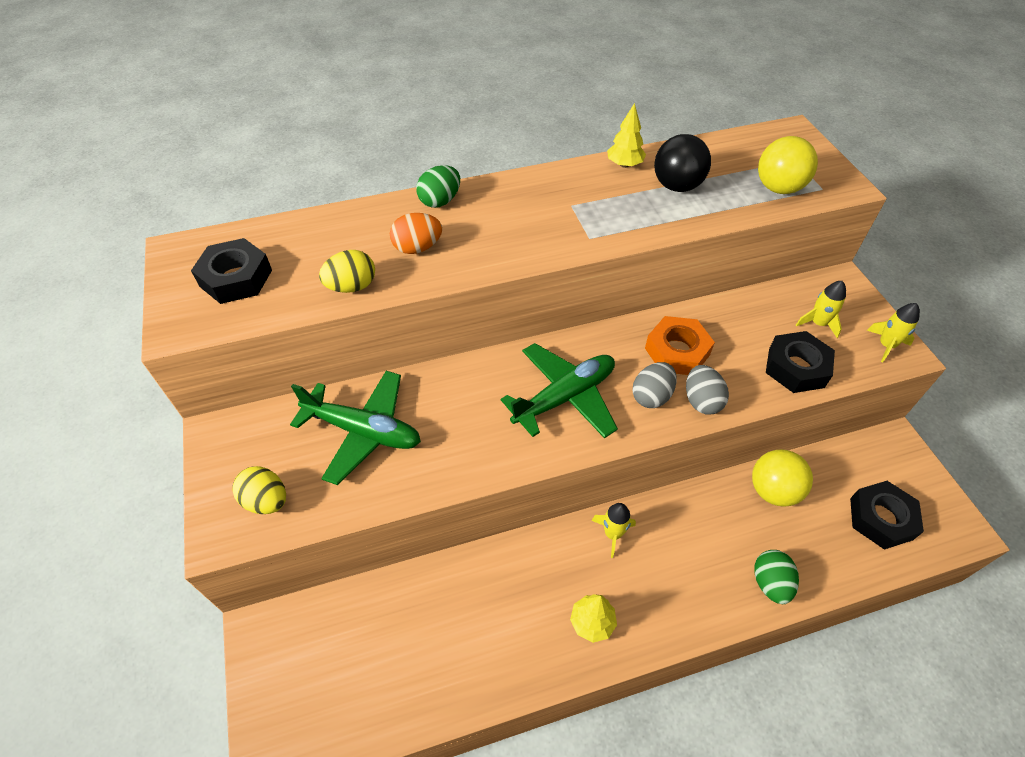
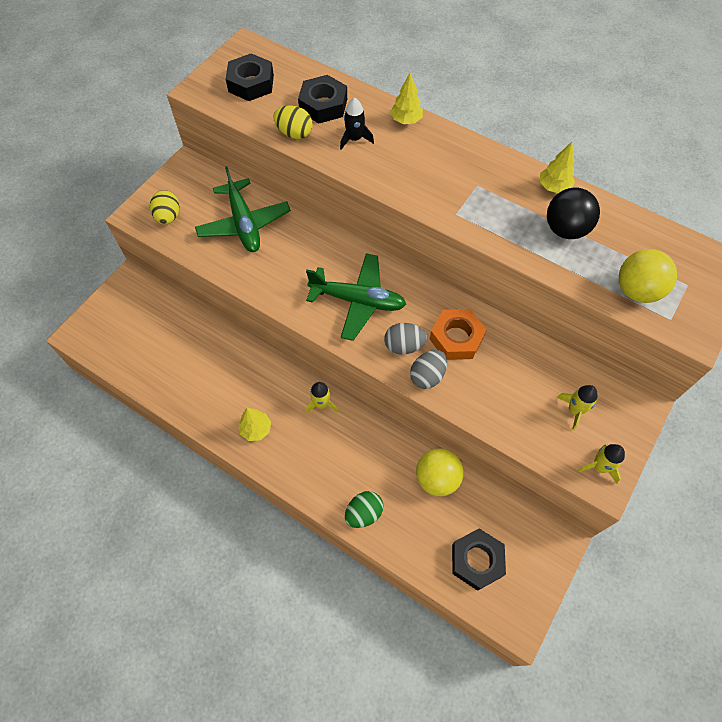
camera: 50 degrees right, 10 degrees up
orange egg [390,213,442,254] -> black rocket [340,98,374,150]
green egg [416,165,460,208] -> yellow tree [390,73,423,124]
black nut [766,331,835,393] -> black nut moved to [298,75,347,124]

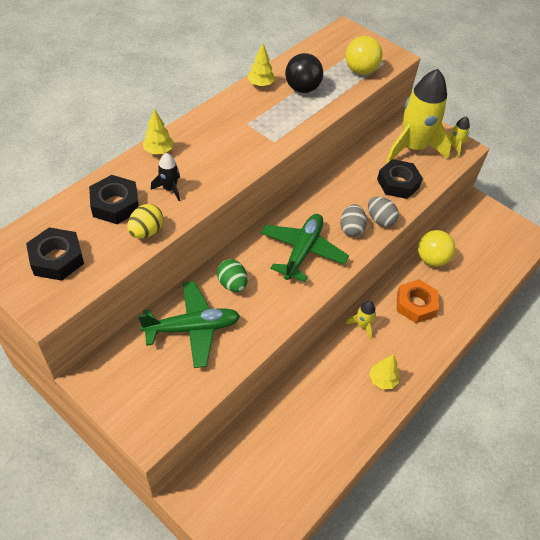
camera: 85 degrees left, 10 degrees down
yellow egg [150,190,180,225] -> none
green egg [345,491,383,528] -> green egg moved to [217,259,248,292]
orange nut [430,309,487,360] -> orange nut moved to [397,279,439,323]
black nut [452,528,506,591] -> black nut moved to [377,159,423,199]
yellow rocket [557,385,598,430] -> yellow rocket [386,69,452,163], size x2.38

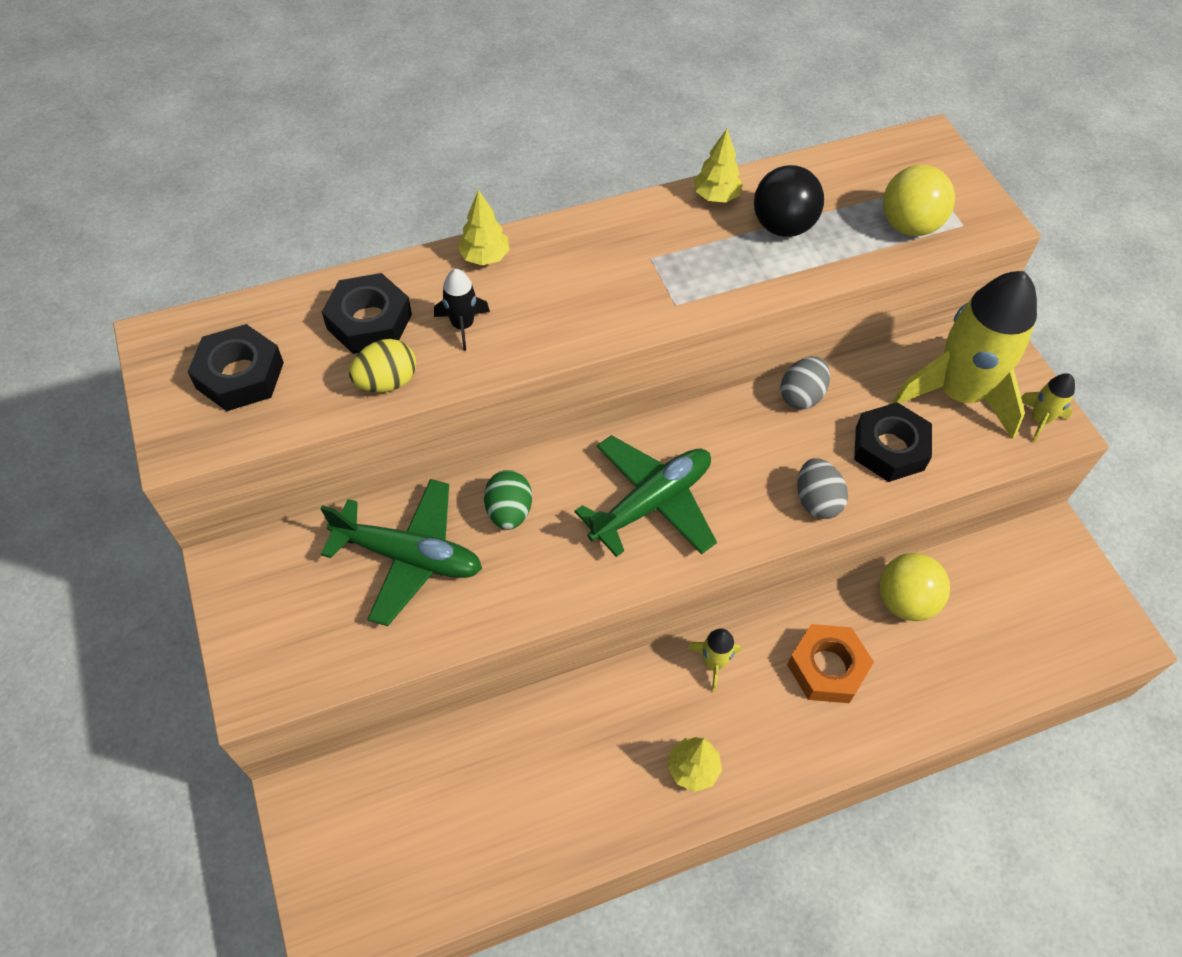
camera: 30 degrees right, 5 degrees up
grey egg [340,204,367,237] -> grey egg moved to [781,356,830,409]

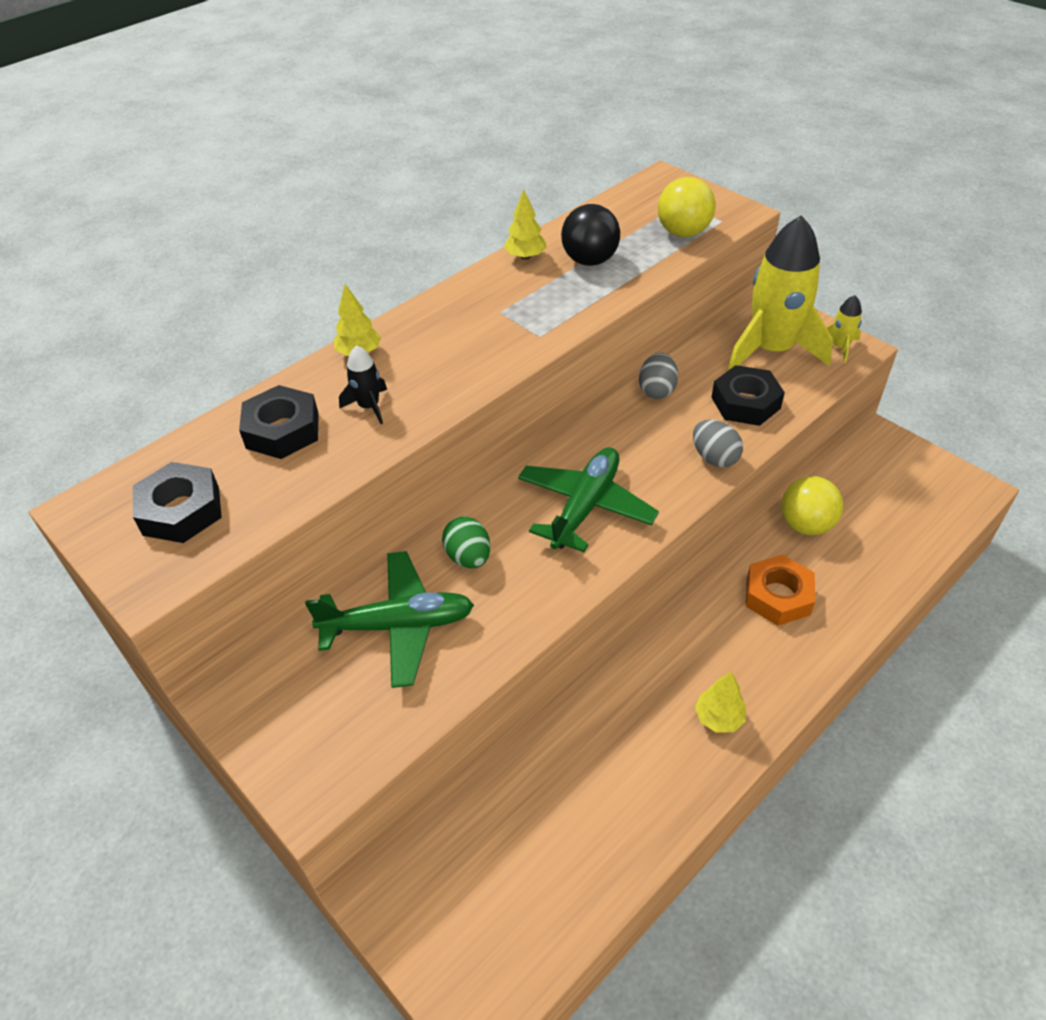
camera: 20 degrees left, 10 degrees down
yellow egg [349,339,416,392] -> none
yellow rocket [688,629,741,692] -> none

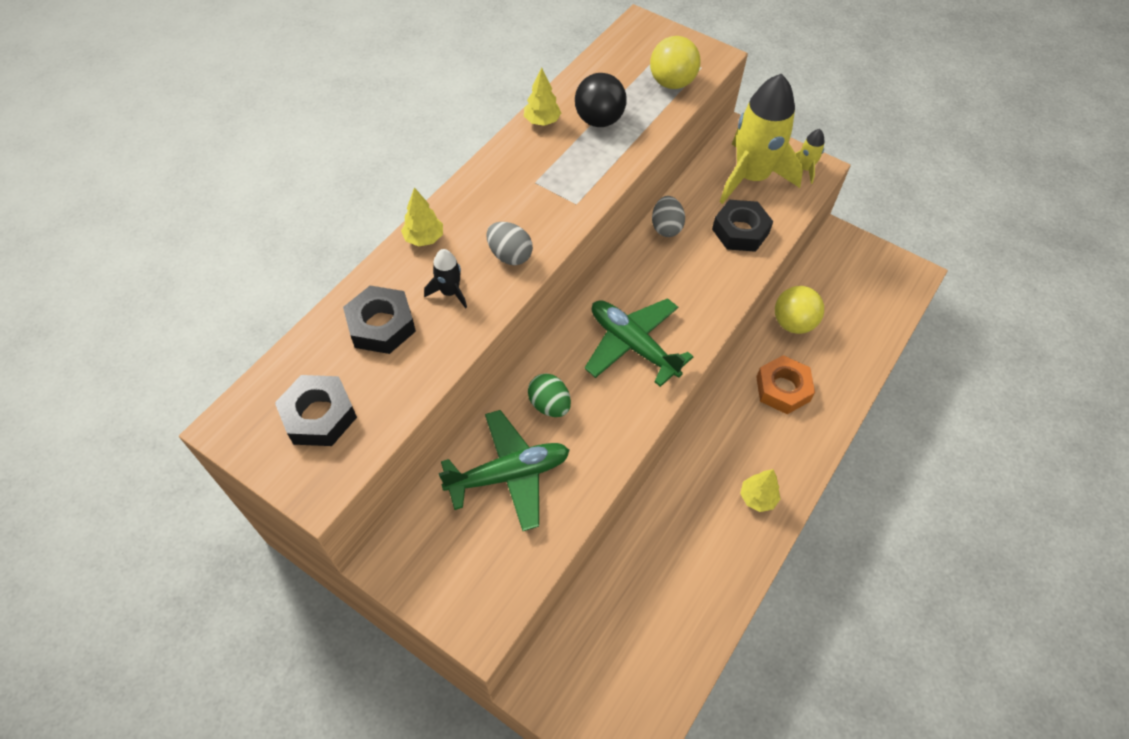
camera: 15 degrees left, 10 degrees up
green plane [518,447,659,552] -> green plane turned 60 degrees counterclockwise [584,298,694,387]
grey egg [693,420,743,467] -> grey egg moved to [486,222,533,265]

